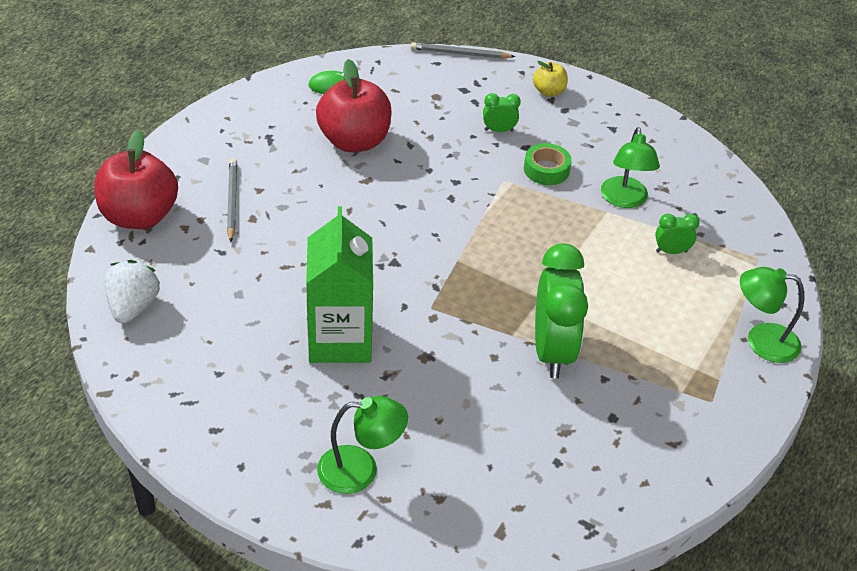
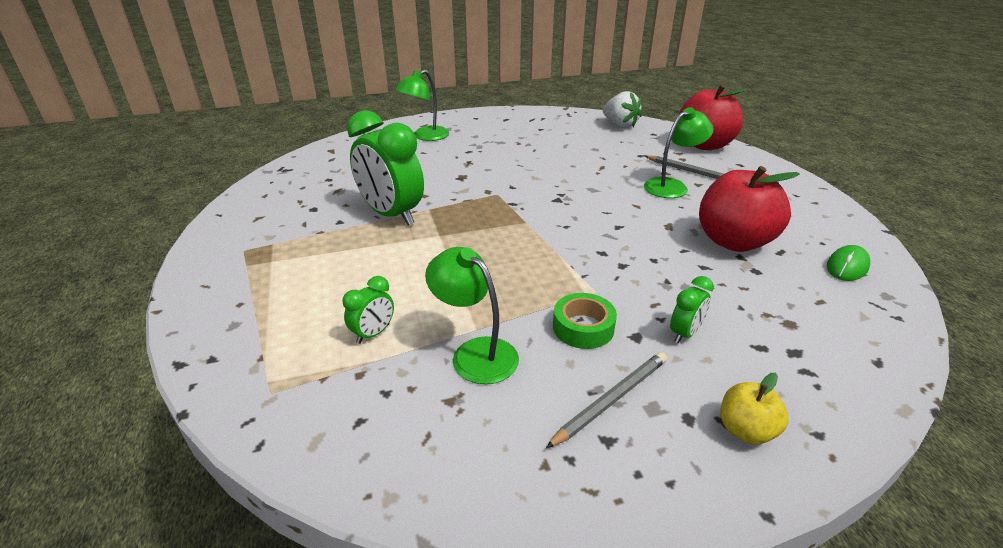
camera: 135 degrees right, 10 degrees down
green carton [306,206,373,363] -> none
grey pencil [411,42,516,59] -> grey pencil moved to [546,352,667,448]
green lamp [740,267,804,363] -> green lamp moved to [644,107,714,198]

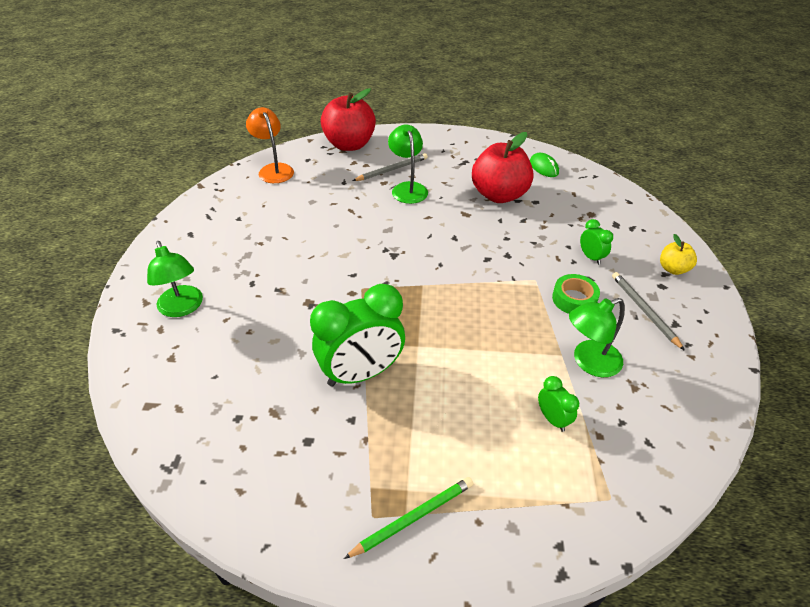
camera: 70 degrees left, 10 degrees up
white strawberry [603,91,642,128] -> orange lamp [246,107,294,183]
none -> green pencil [344,477,473,559]

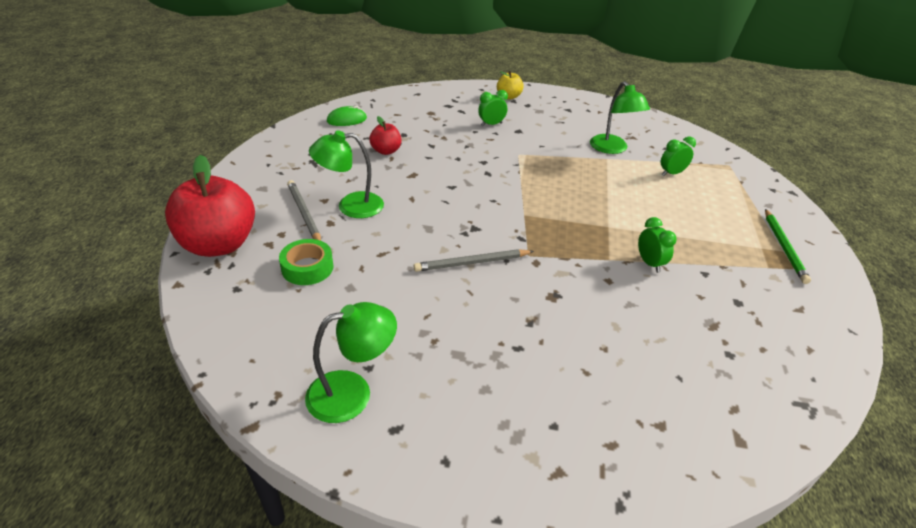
camera: 85 degrees left, 5 degrees down
green lamp [147,241,203,317] -> green lamp moved to [305,302,397,423]
orange lamp [246,107,294,183] -> none
green clock [310,284,405,387] -> green clock [638,217,677,273], size x0.45
green pencil [344,477,473,559] -> green pencil turned 150 degrees counterclockwise [765,209,811,284]
red apple [472,132,533,203] -> red apple [369,116,402,155], size x0.49
green tape [552,274,600,314] -> green tape moved to [279,239,333,285]
grey pencil [612,272,685,351] -> grey pencil moved to [414,249,534,272]

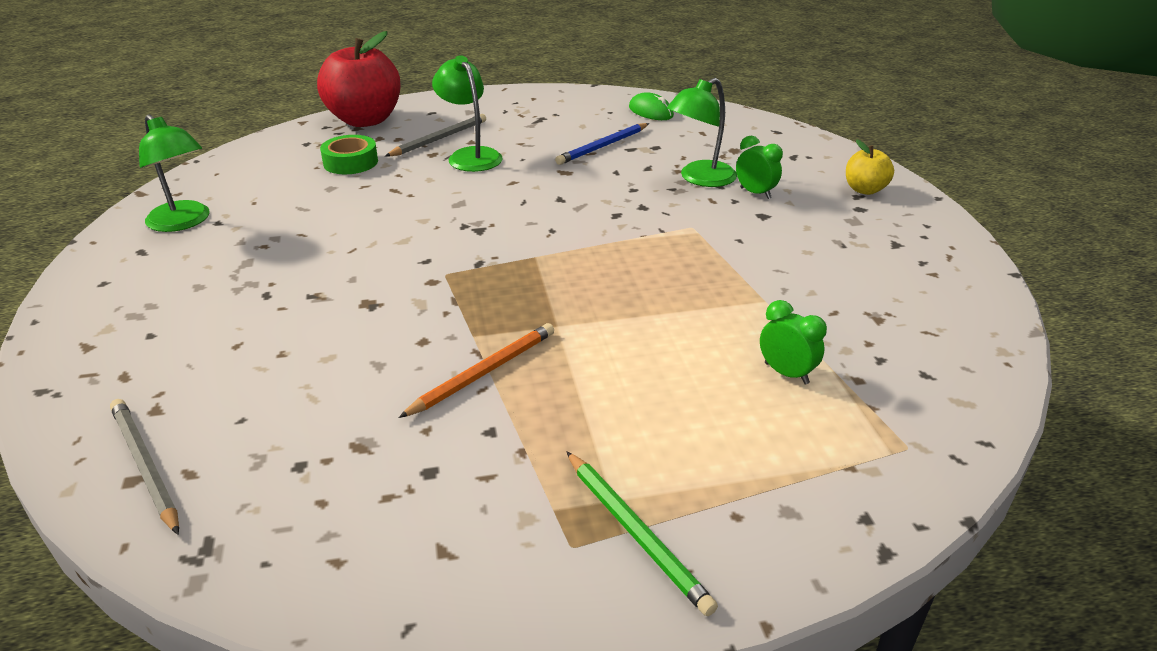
camera: 70 degrees right, 5 degrees down
red apple [369,116,402,155] -> blue pencil [555,123,649,165]
grey pencil [414,249,534,272] -> grey pencil moved to [110,399,179,535]
green lamp [590,81,650,154] -> green lamp moved to [667,78,737,187]
green clock [638,217,677,273] -> orange pencil [398,323,554,418]
green pencil [765,209,811,284] -> green pencil turned 105 degrees counterclockwise [567,452,718,616]

